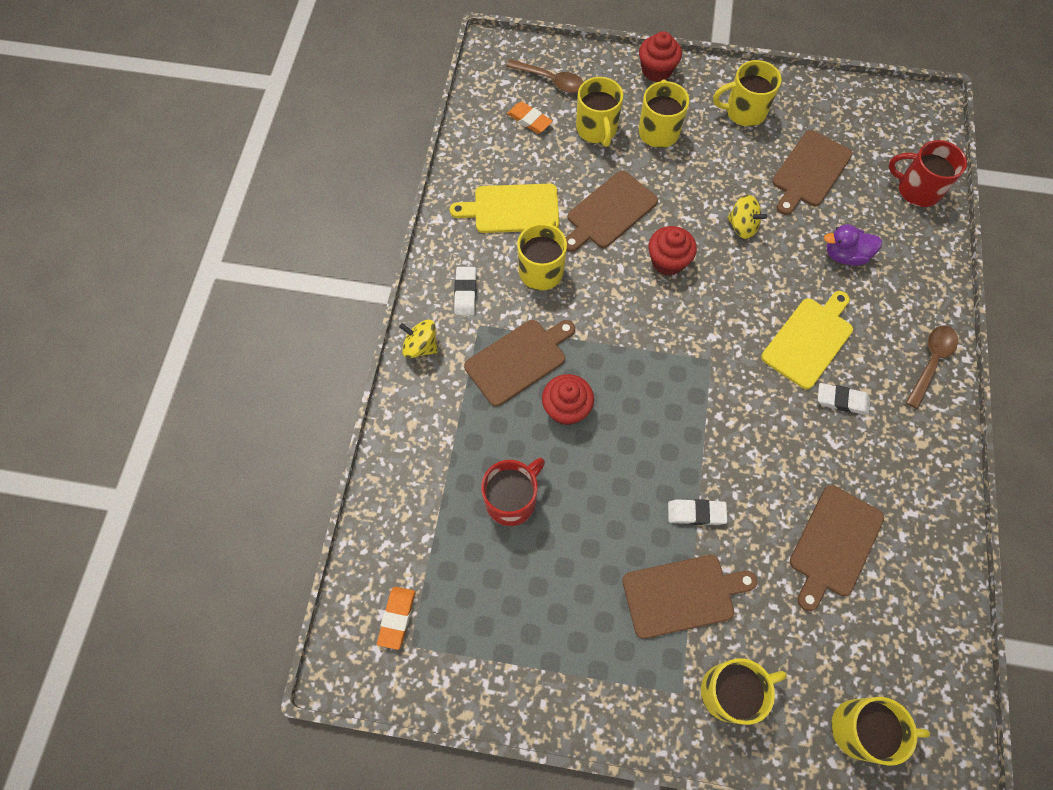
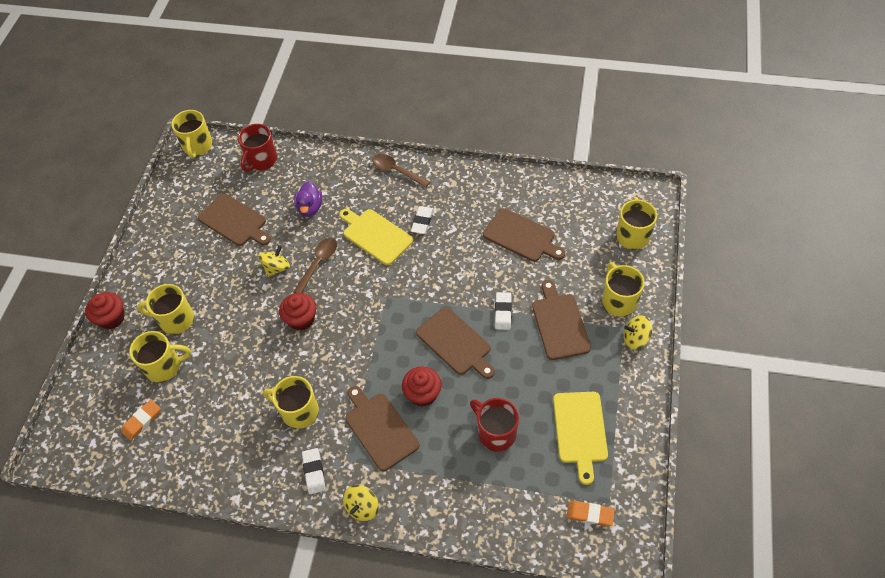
camera: 85 degrees left, 10 degrees down
yellow cutting board [450,184,559,233] -> yellow cutting board moved to [553,392,608,485]
white eraser [454,267,476,315] -> white eraser turned 75 degrees clockwise [302,448,326,494]
brown spoon [506,59,584,93] -> brown spoon moved to [293,238,337,293]
brown cutting board [565,170,658,252] -> brown cutting board moved to [416,307,495,379]
yellow mug [713,60,782,127] -> yellow mug moved to [171,110,213,159]
none -> yellow spinning top [623,315,653,350]

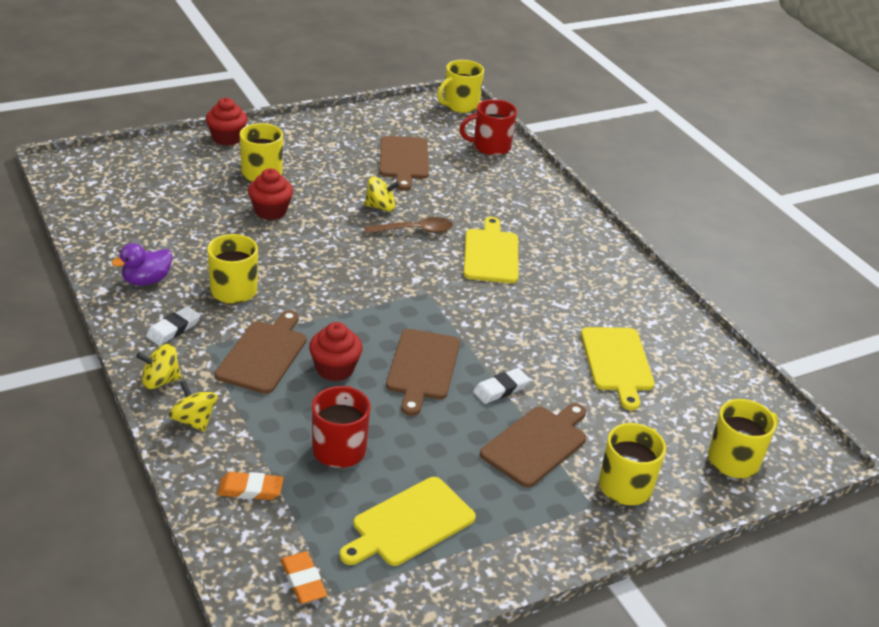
camera: 45 degrees right, 20 degrees down
orange eraser [121,400,161,441] -> orange eraser moved to [217,472,284,500]
yellow mug [129,331,191,382] -> none
red cupcake [279,293,316,331] -> red cupcake moved to [248,168,293,220]
purple duck [294,181,322,217] -> purple duck moved to [112,243,172,286]
brown spoon [372,154,430,188] -> none
white eraser [411,206,433,234] -> none
brown cutting board [483,208,565,262] -> yellow cutting board [581,327,655,410]
yellow spinning top [623,315,653,350] -> yellow spinning top moved to [168,381,217,432]

